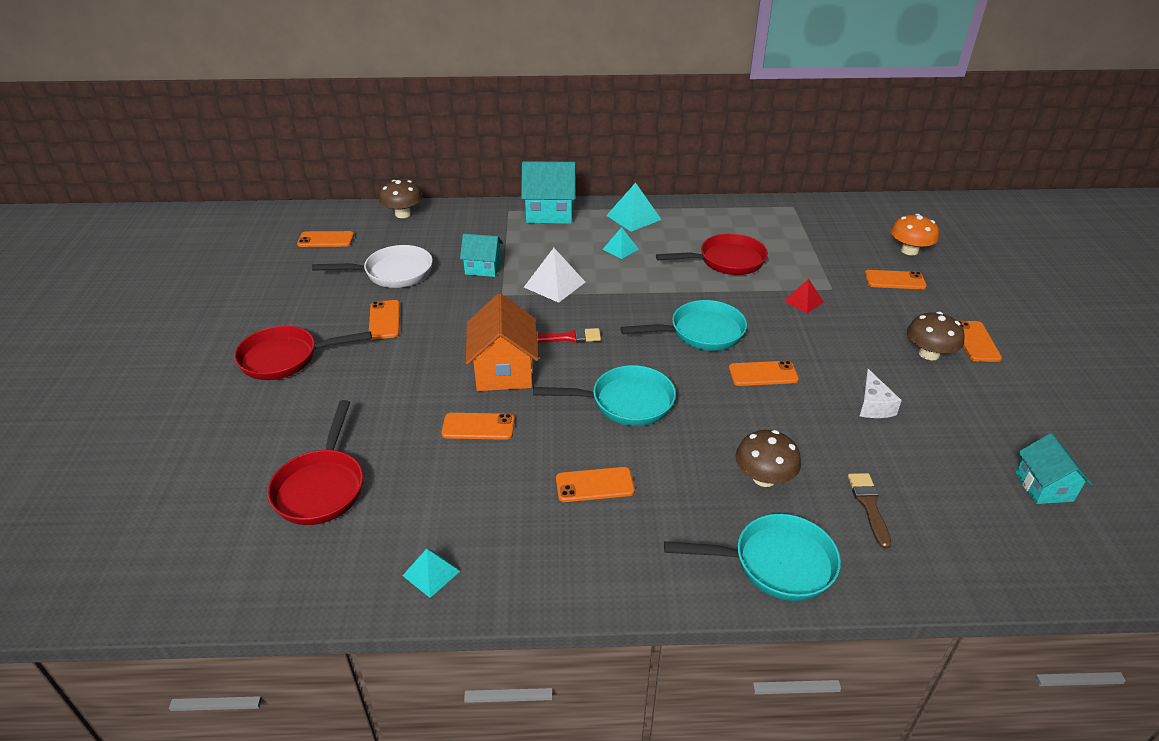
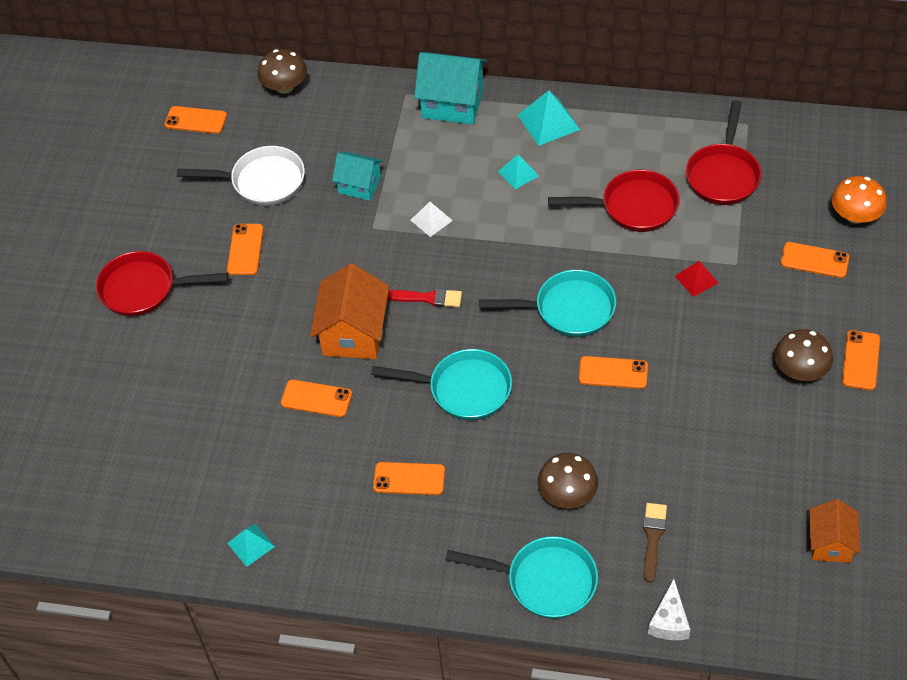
camera: 15 degrees right, 15 degrees up
red pan [267,400,363,525] -> red pan moved to [686,100,762,205]
white pyramid [524,248,585,303] -> white pyramid [410,202,453,237], size x0.62
white cheese [860,369,902,418] -> white cheese moved to [648,579,690,640]
turquoise house [1015,433,1092,504] -> orange house [810,499,860,563]

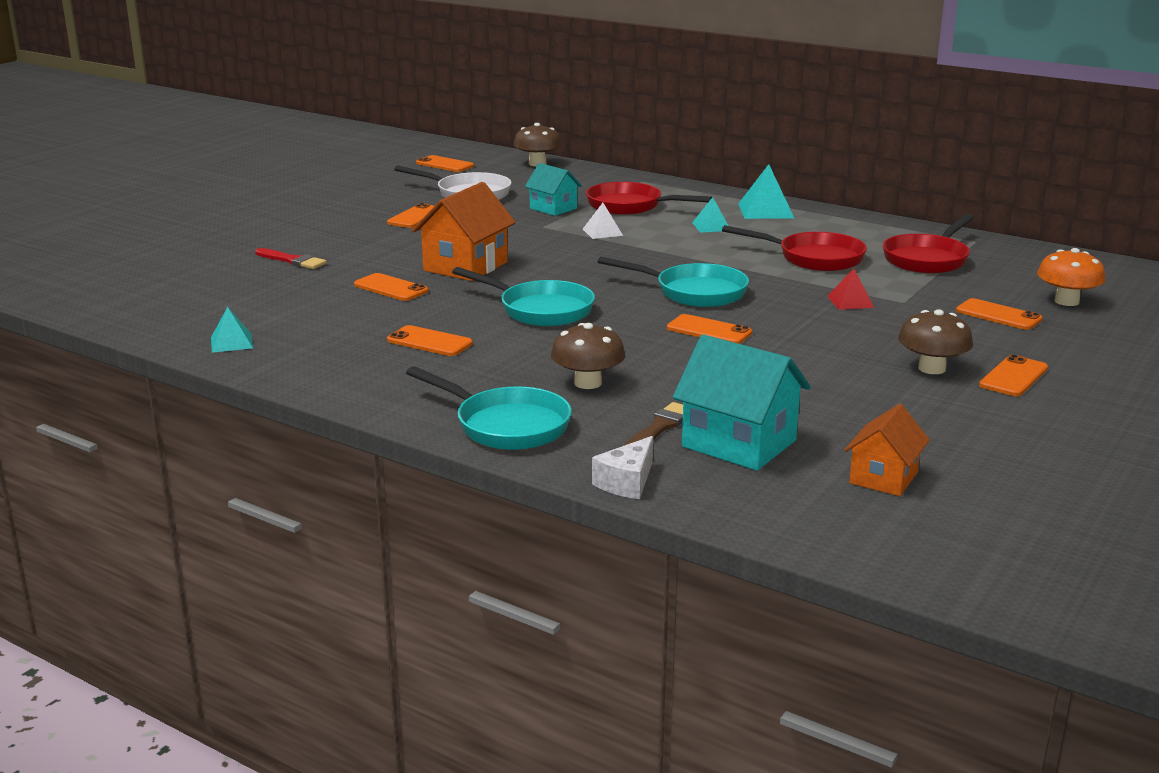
camera: 20 degrees right, 30 degrees down
red pan [96,251,228,317] -> red pan moved to [586,182,712,215]
red brush [387,288,462,307] -> red brush moved to [255,248,327,269]
turquoise house [414,52,487,124] -> turquoise house moved to [673,334,811,471]

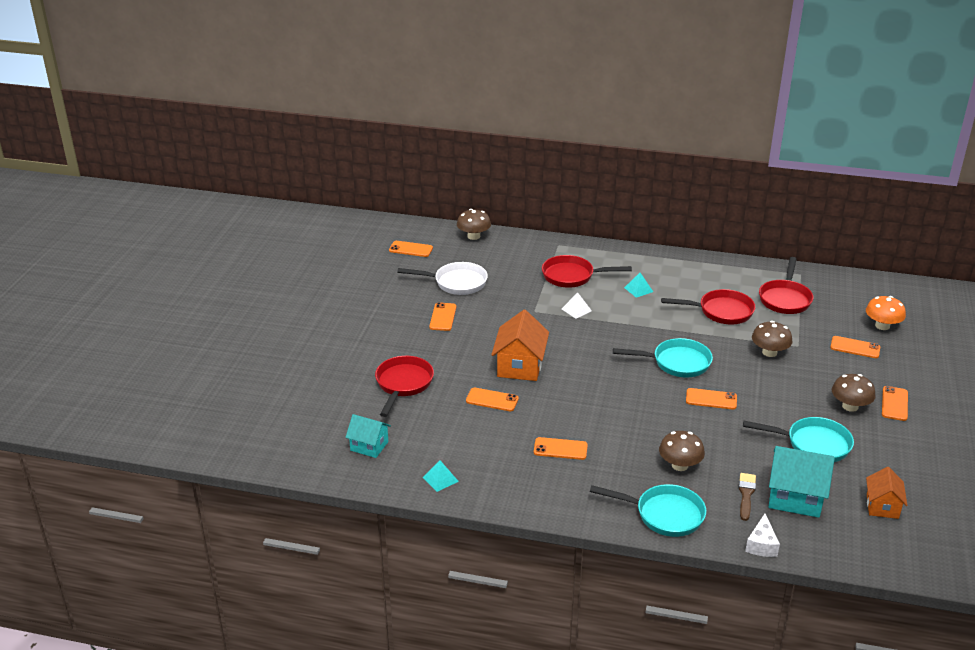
camera: 20 degrees left, 10 degrees up
red brush [255,248,327,269] -> red pan [375,356,434,417]
turquoise pan [452,267,595,326] -> turquoise pan moved to [743,417,854,462]
turquoise house [525,163,582,216] -> turquoise house moved to [345,414,391,458]
turquoise pyramid [738,164,794,219] -> none
red pyramid [827,268,874,310] -> brown mushroom [752,321,793,357]

